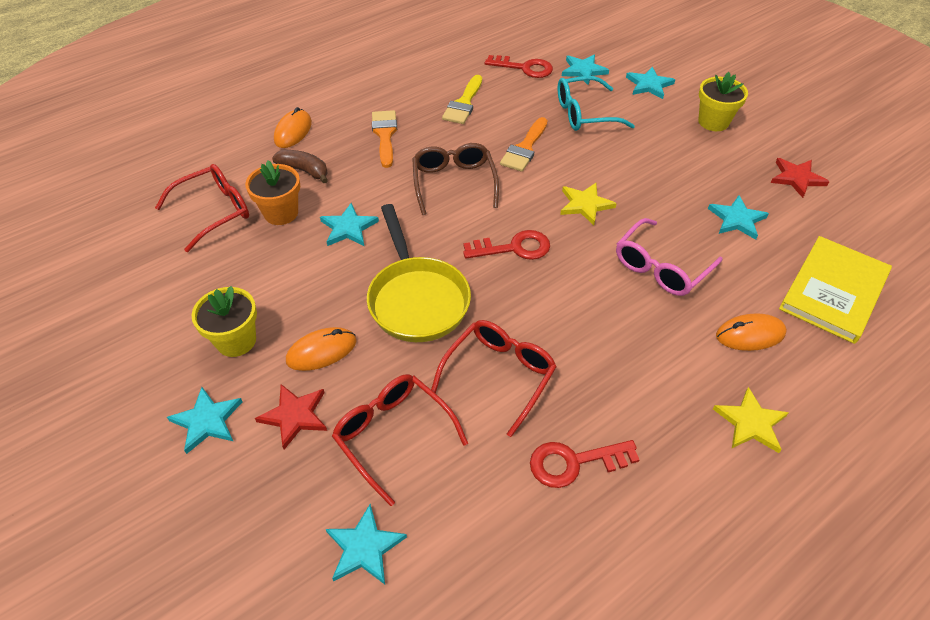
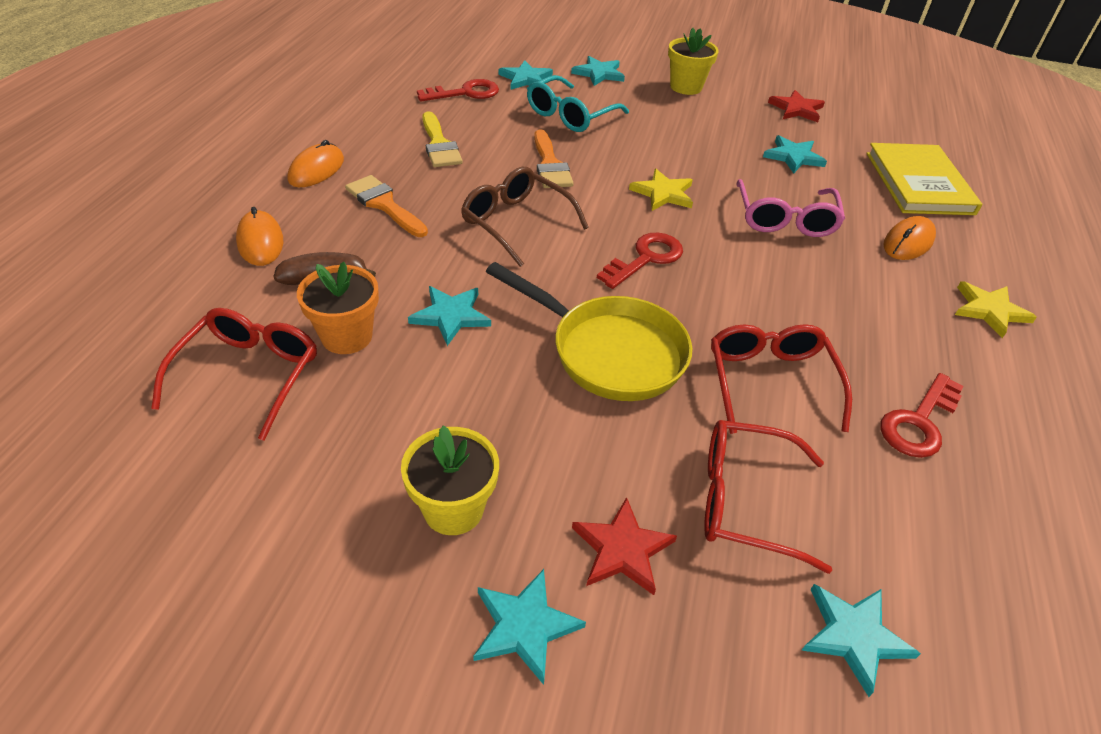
camera: 40 degrees left, 5 degrees down
orange mouse [286,327,357,371] -> orange mouse moved to [287,140,344,187]

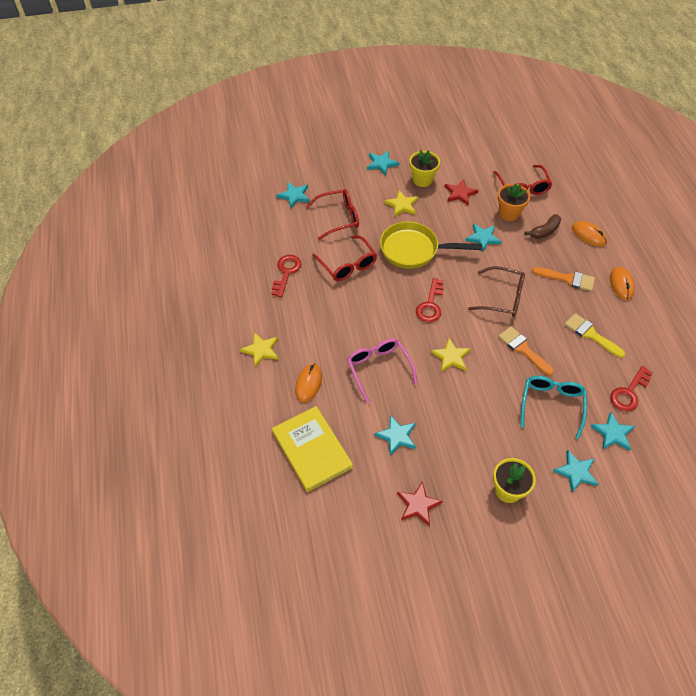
camera: 155 degrees right, 10 degrees up
red star [572,497,677,595] -> red star moved to [444,179,479,205]
none -> yellow star [384,190,418,217]

